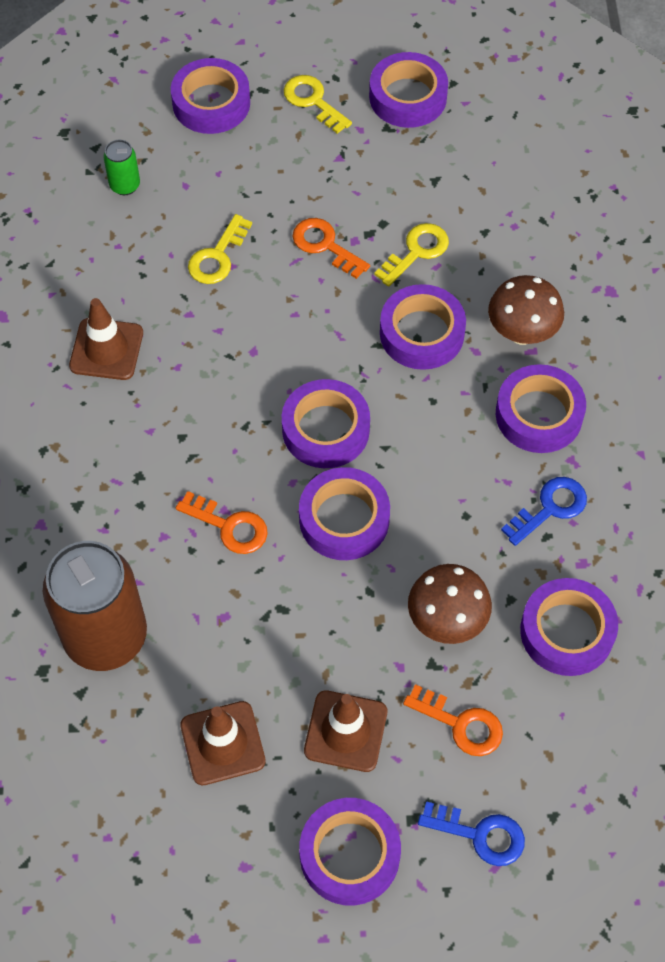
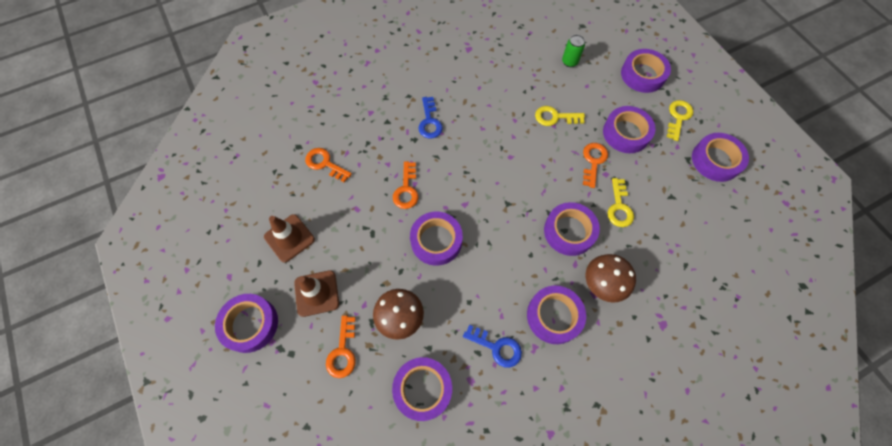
camera: 65 degrees right, 5 degrees up
brown can [43,541,147,671] -> orange key [305,148,352,182]
brown traffic cone [69,298,143,380] -> none
purple tape [282,379,370,468] -> purple tape moved to [603,106,656,153]
yellow key [374,223,449,287] -> yellow key turned 75 degrees clockwise [608,178,634,227]
blue key [418,801,525,866] -> blue key moved to [418,97,443,138]

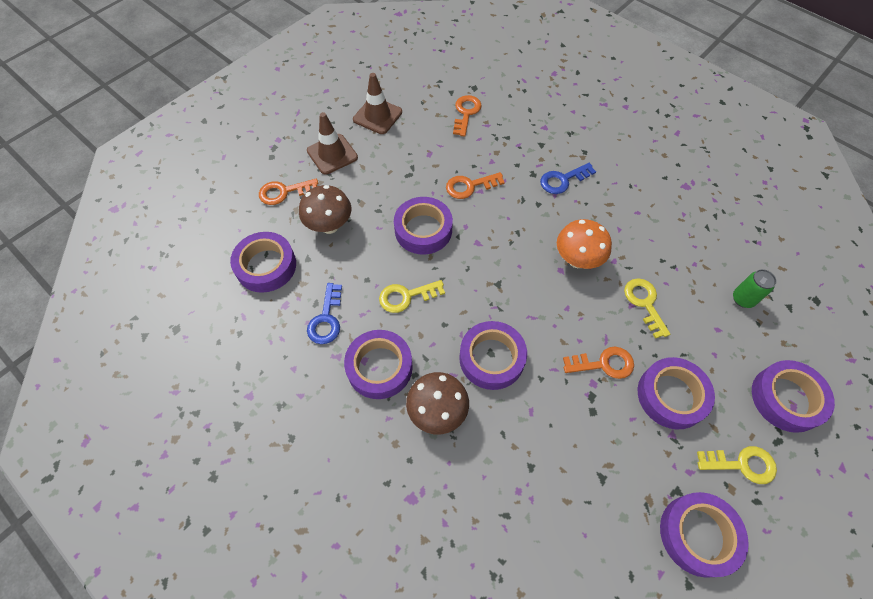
camera: 70 degrees right, 5 degrees down
purple tape [215,294,278,353] -> none
yellow key [608,178,634,227] -> yellow key moved to [379,280,445,313]
none -> orange mushroom [557,219,612,269]

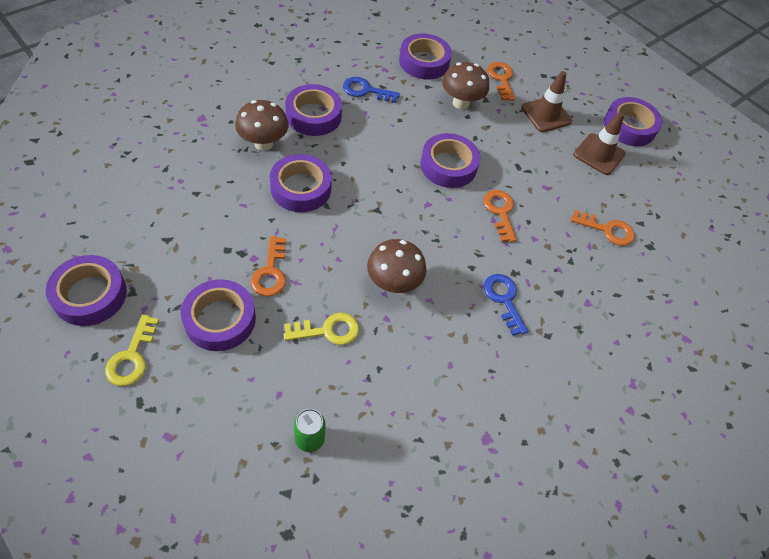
camera: 90 degrees right, 5 degrees down
yellow key [379,280,445,313] -> none
orange mushroom [557,219,612,269] -> brown mushroom [367,239,427,293]
purple tape [752,360,835,433] -> purple tape moved to [604,97,662,146]

